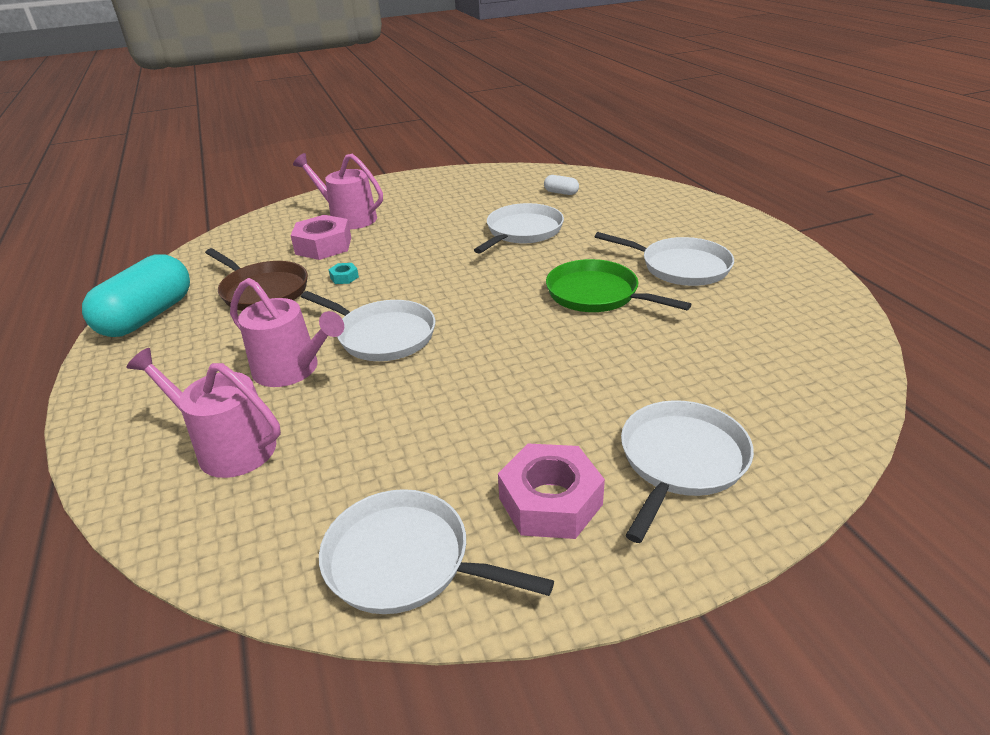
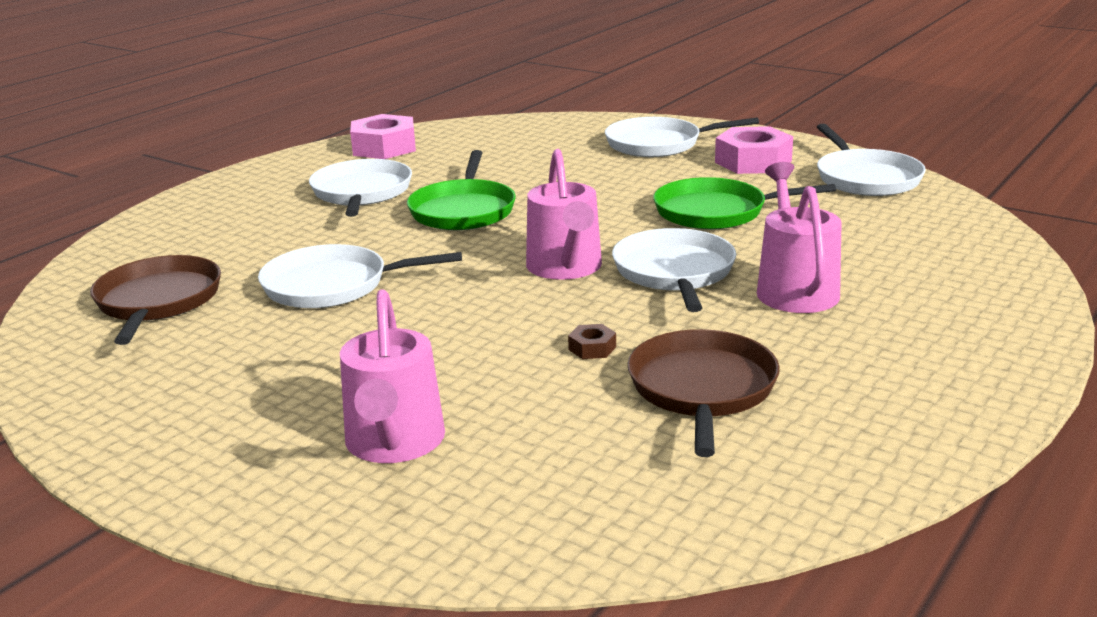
camera: 125 degrees left, 10 degrees down
turquoise capsule [82,254,190,337] -> none
pink watering can [127,348,281,478] -> pink watering can moved to [526,149,602,280]
pink nut [290,215,351,260] -> pink nut moved to [350,114,416,159]
turquoise nut [328,263,359,284] -> brown nut [568,324,616,359]
white capsule [544,175,579,195] -> brown pan [90,255,221,345]
none -> green pan [653,177,836,229]

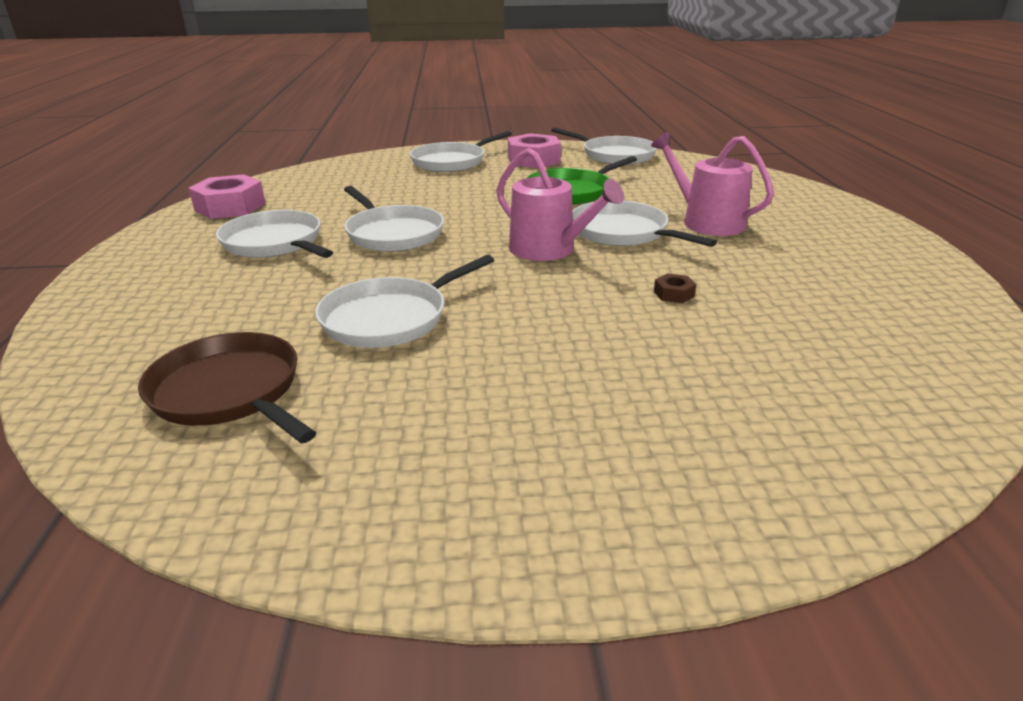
camera: 40 degrees left, 5 degrees up
pink watering can [340,289,445,463] -> none
green pan [407,150,516,230] -> white pan [344,186,444,252]
brown pan [628,329,780,457] -> none

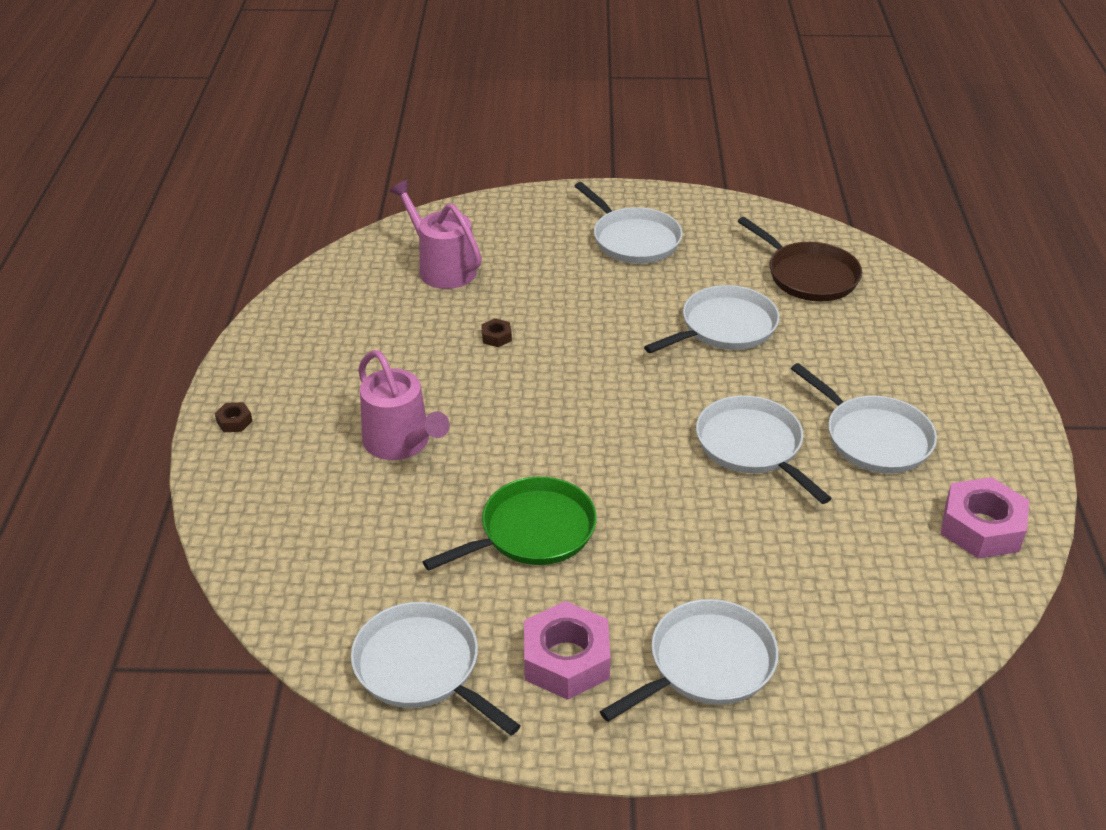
camera: 175 degrees left, 10 degrees up
pink watering can [496,148,624,261] -> pink watering can moved to [390,180,482,289]
white pan [572,201,717,247] -> white pan moved to [575,182,683,264]
none -> brown nut [215,402,252,432]

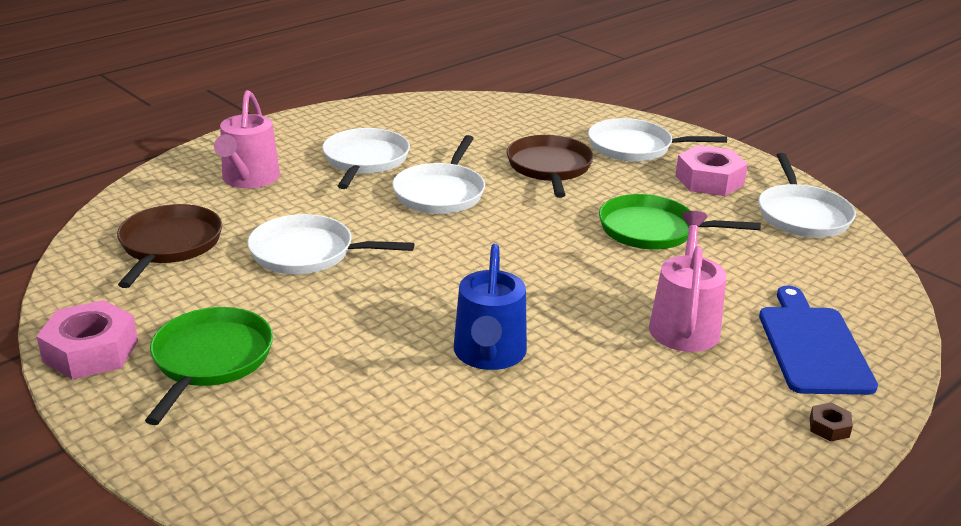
camera: 135 degrees left, 10 degrees down
pink watering can [390,180,482,289] -> pink watering can moved to [214,90,280,188]
brown nut [481,318,512,347] -> blue watering can [454,244,527,370]
white pan [575,182,683,264] -> green pan [145,307,273,425]
pink nut [941,477,1029,559] -> pink nut moved to [36,300,138,380]
none -> brown pan [507,135,594,198]
none -> blue cutting board [759,286,878,395]

